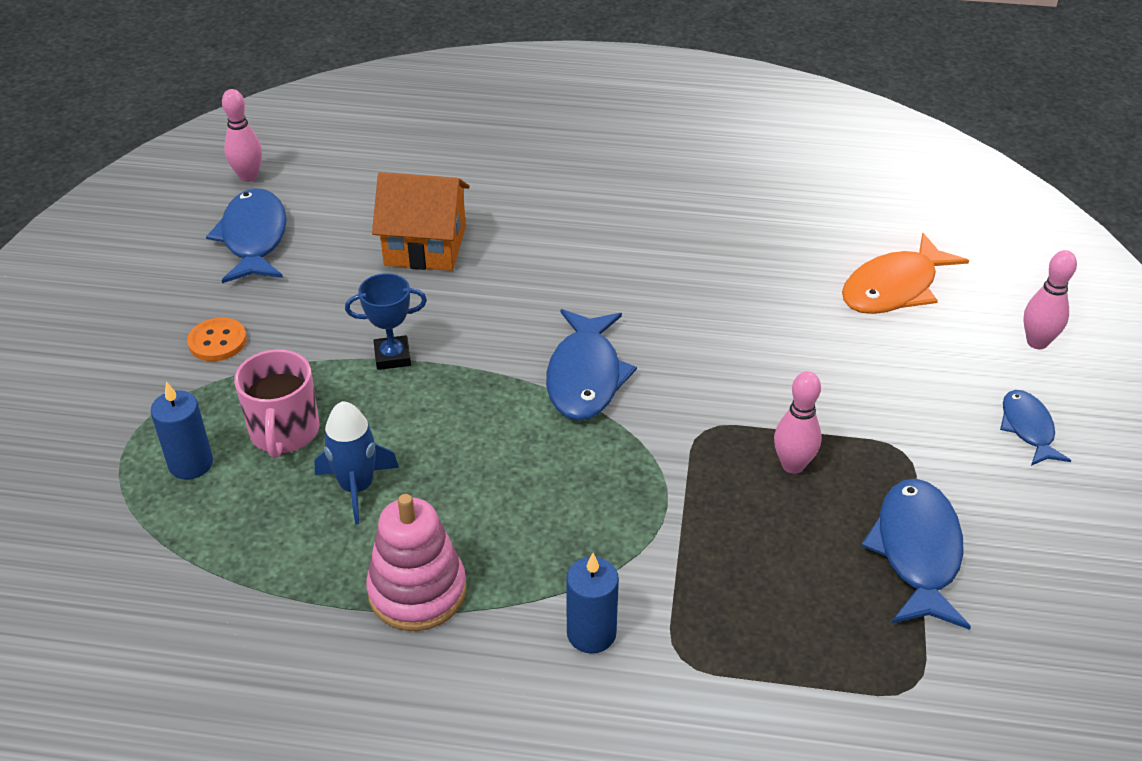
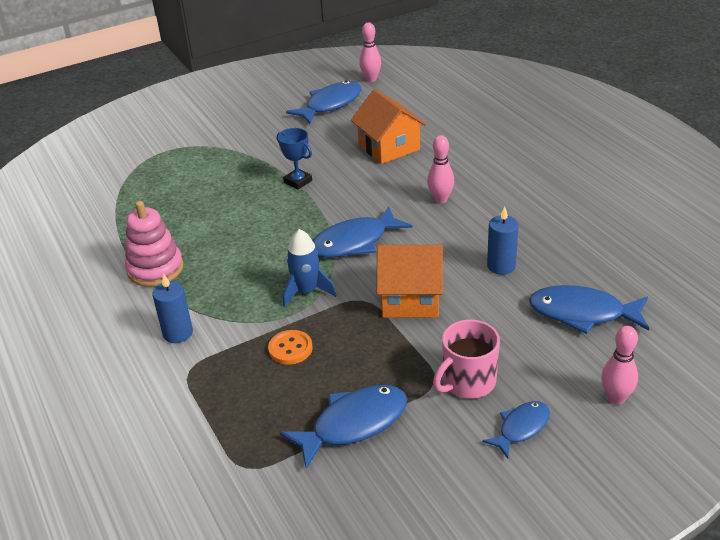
camera: 55 degrees right, 5 degrees down
blue candle [151,381,213,480] -> blue candle moved to [487,206,519,275]
orange button [187,317,247,361] -> orange button moved to [268,330,313,365]
pink mug [234,349,319,458] -> pink mug moved to [433,320,500,399]
blue rocket [314,401,399,525] -> blue rocket moved to [283,229,336,307]
pink bowling pin [774,371,822,474] -> pink bowling pin moved to [427,135,454,203]
orange fish [842,233,969,314] -> blue fish [529,285,649,334]
none -> orange house [377,245,443,318]

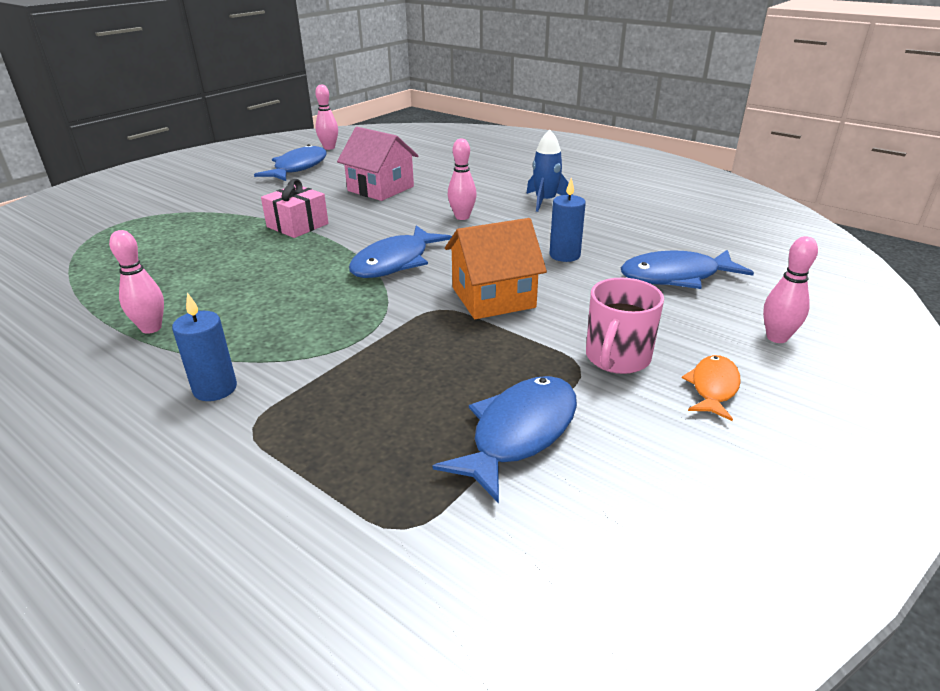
camera: 25 degrees left, 5 degrees down
pink stacking toy [125,201,183,287] -> pink bowling pin [109,230,164,334]
orange button [268,330,313,365] -> none
blue trophy [277,128,312,189] -> pink gift [261,179,329,238]
blue rocket [283,229,336,307] -> blue rocket moved to [526,130,573,212]
orange house [351,89,426,164] -> pink house [337,127,419,201]
blue fish [482,401,550,459] -> orange fish [682,355,741,421]

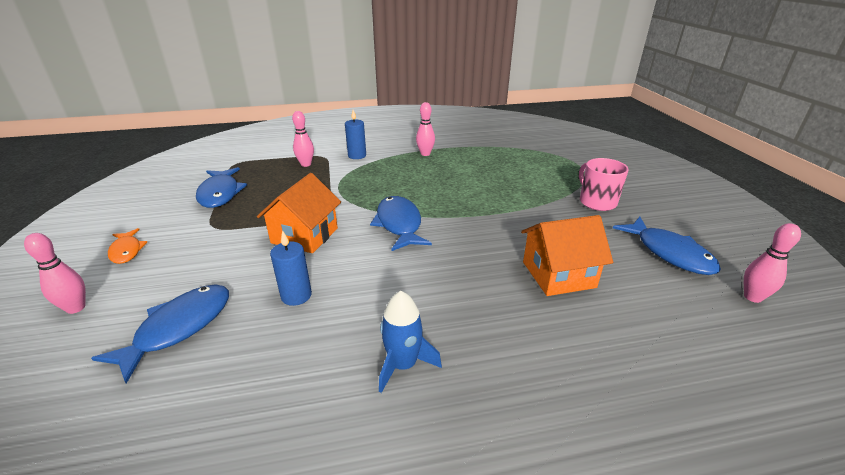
camera: 130 degrees right, 0 degrees up
pink gift [261,179,329,238] -> none
pink house [337,127,419,201] -> orange house [521,215,613,296]
pink bowling pin [448,139,477,220] -> pink bowling pin moved to [292,111,314,167]
pink mug [586,278,664,374] -> pink mug moved to [579,158,628,211]

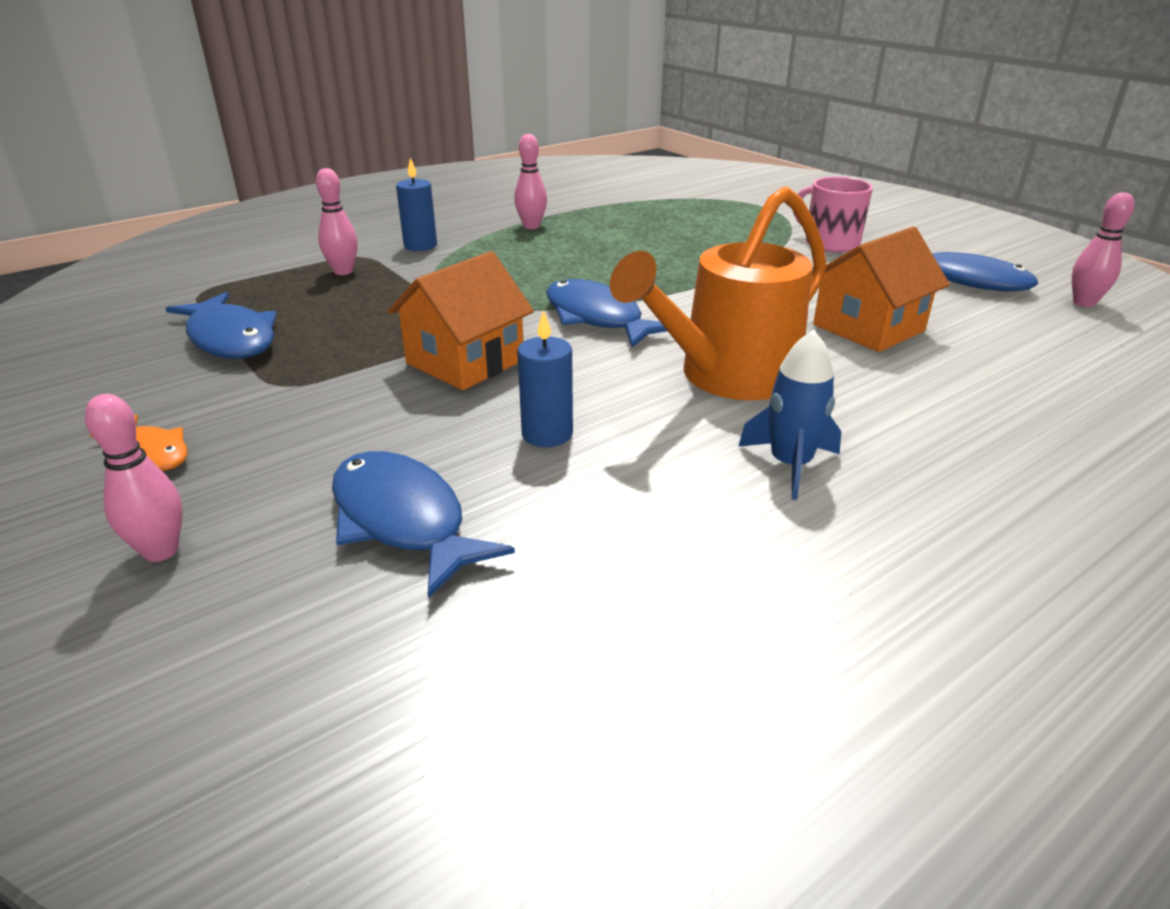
camera: 25 degrees left, 0 degrees up
blue fish [91,284,229,383] -> blue fish turned 45 degrees counterclockwise [332,451,515,598]
orange house [257,173,341,253] -> orange house turned 45 degrees clockwise [387,251,534,390]
none -> orange watering can [610,186,827,400]

